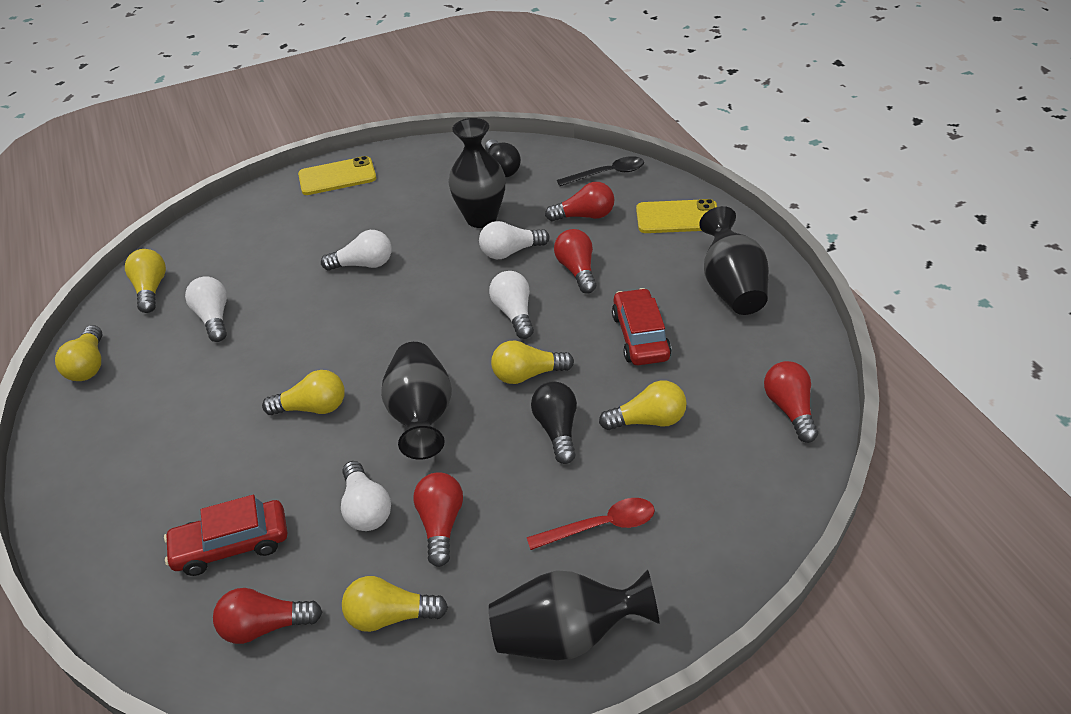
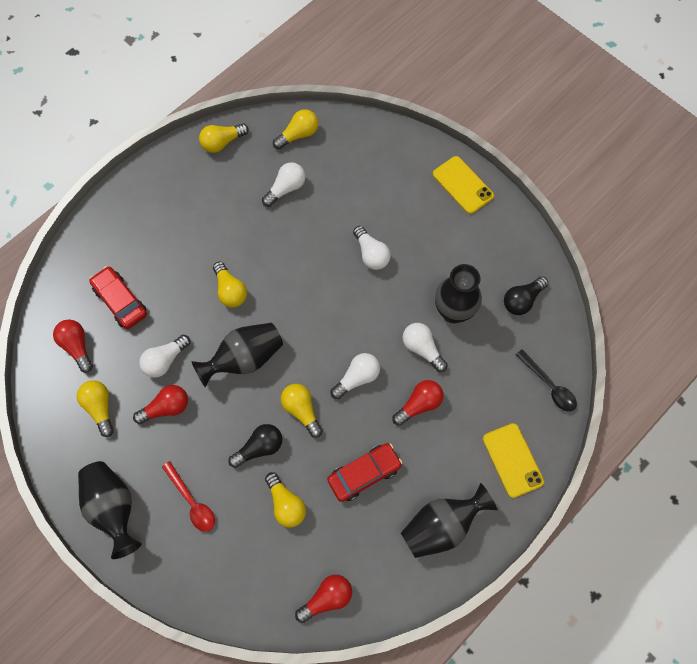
camera: 65 degrees right, 25 degrees up
red light bulb [545,182,614,222] -> none

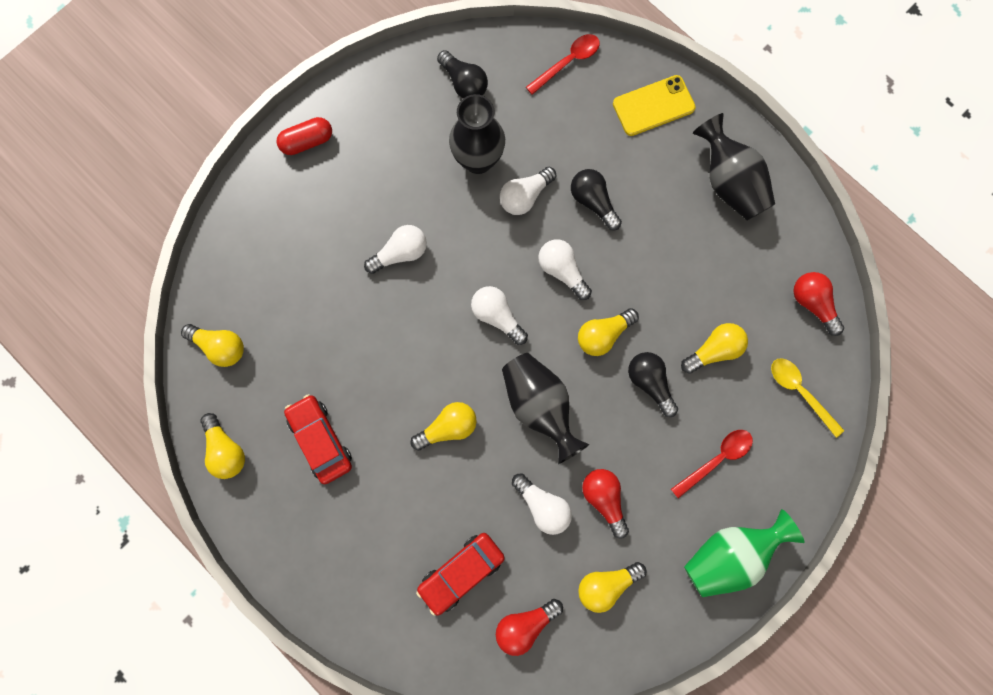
camera: 90 degrees left, 10 degrees up
black vase [78,461,142,559] -> green vase [684,509,804,597]
white light bulb [262,162,306,207] -> white light bulb moved to [471,286,528,345]
yellow light bulb [273,109,318,150] -> yellow light bulb turned 150 degrees clockwise [181,324,244,367]
red car [327,443,402,502] -> red car moved to [284,394,352,484]
red light bulb [392,380,443,426] -> black light bulb [571,169,622,230]
yellow phone [433,156,494,214] -> red capsule [277,117,332,155]
black spoon [516,350,577,412] -> red spoon [526,34,600,95]
none -> yellow spoon [771,358,844,438]

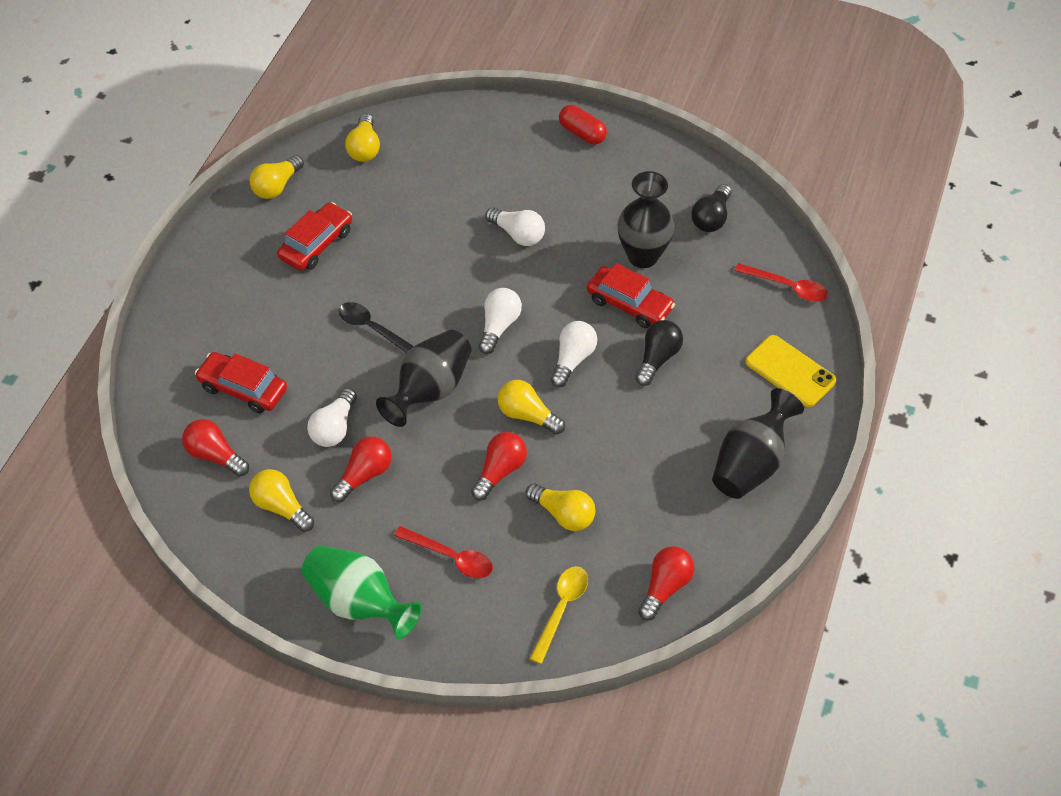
camera: 65 degrees right, 25 degrees down
yellow light bulb [410,402,477,451] -> black spoon [338,302,414,353]
white light bulb [500,167,556,215] -> red car [587,263,675,328]
black light bulb [628,352,678,417] -> red light bulb [471,432,527,501]

